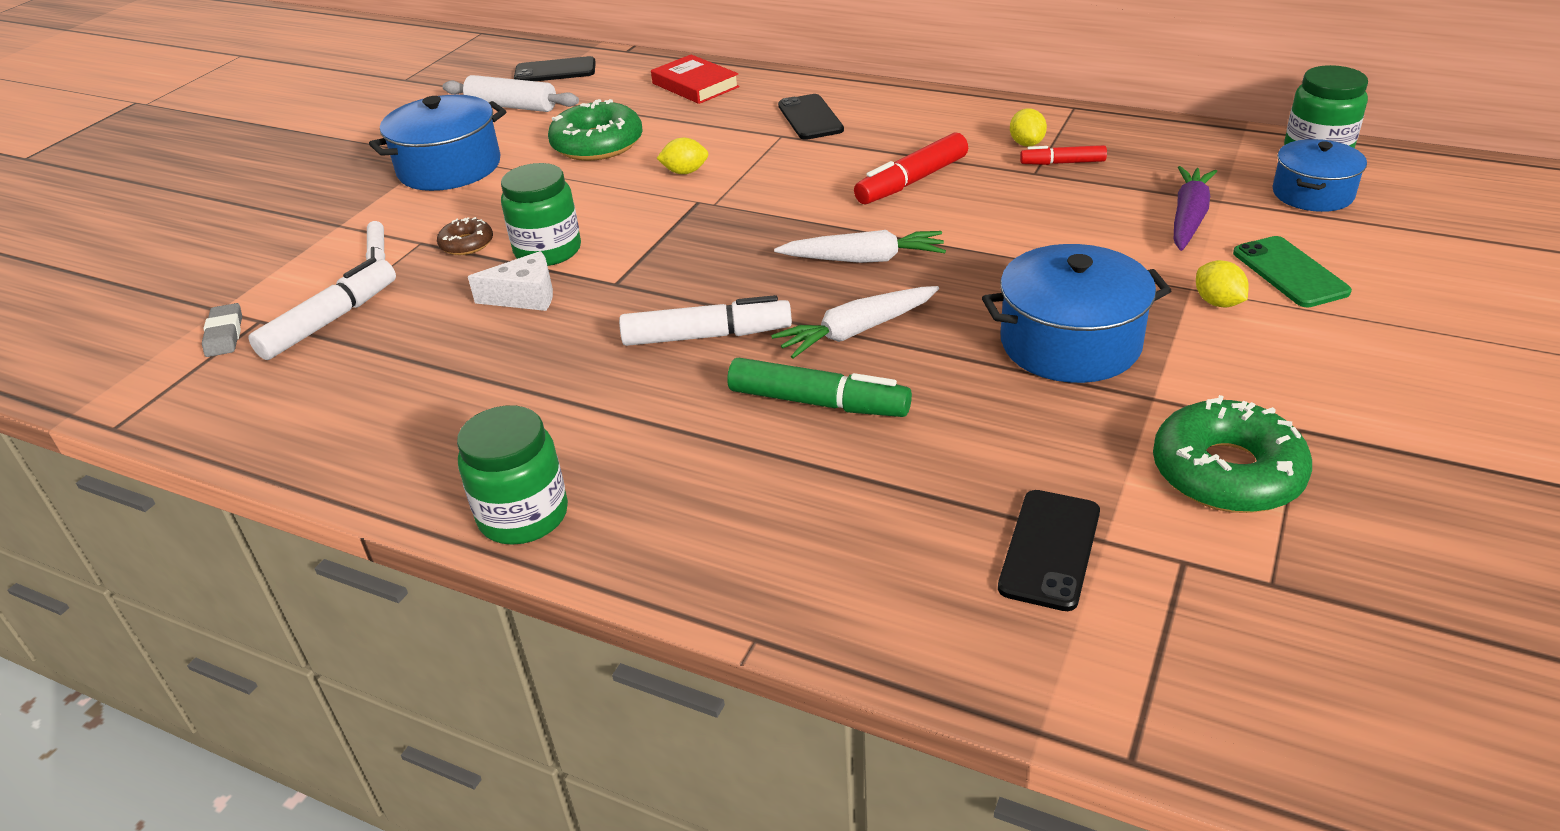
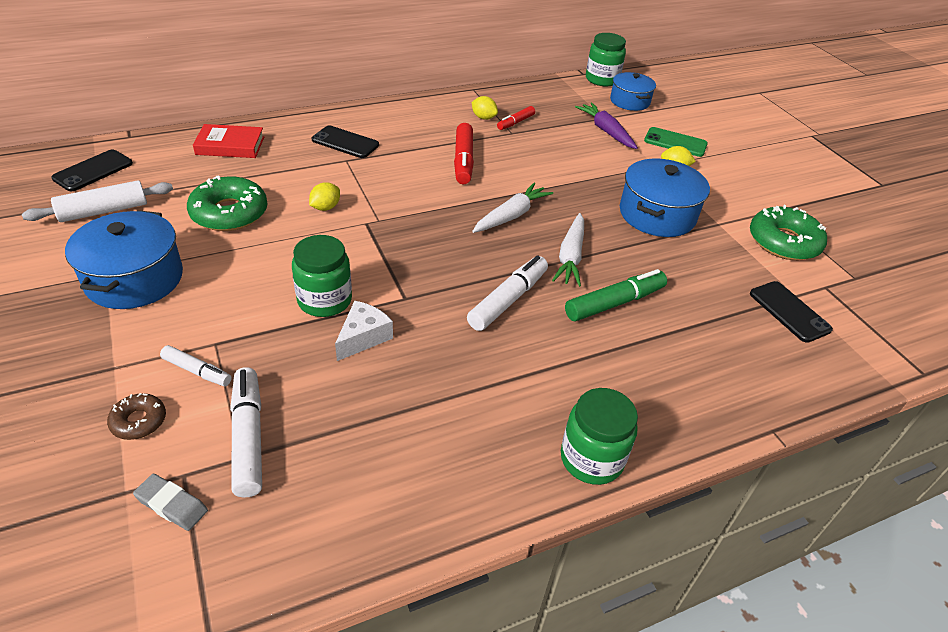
camera: 55 degrees left, 5 degrees up
brown donut [437,217,493,255] -> brown donut moved to [107,393,166,440]

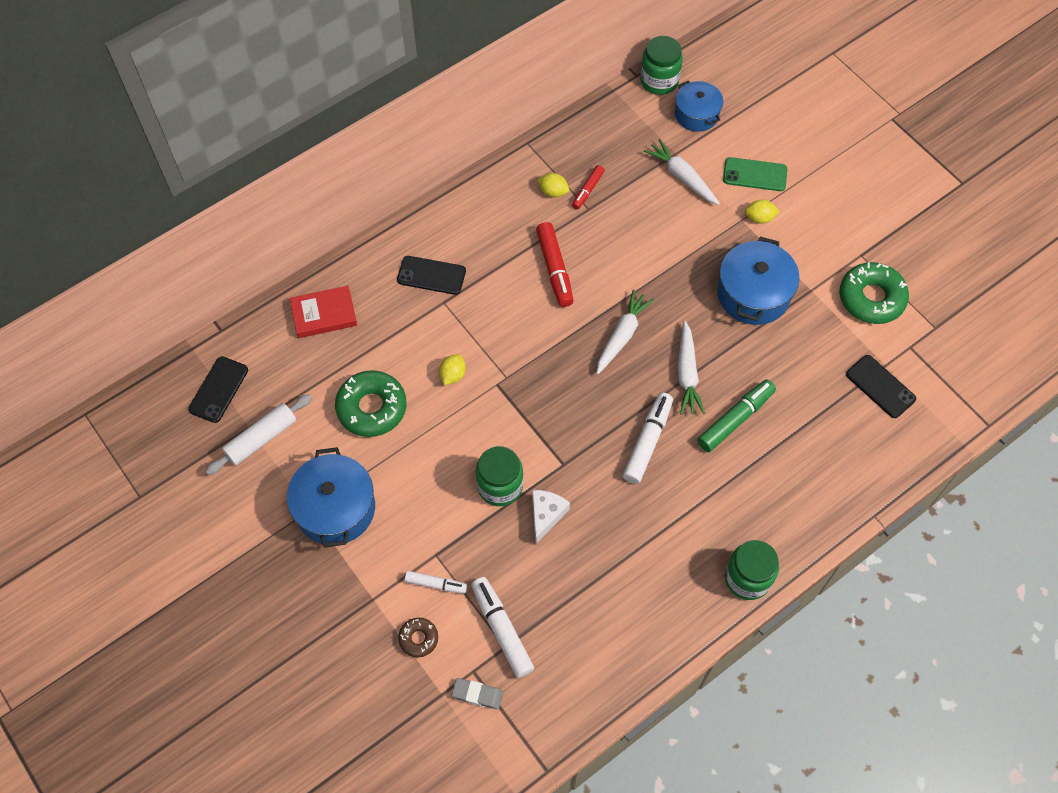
camera: 10 degrees left, 20 degrees up
purple carrot [575,103,638,149] -> white carrot [644,139,720,205]

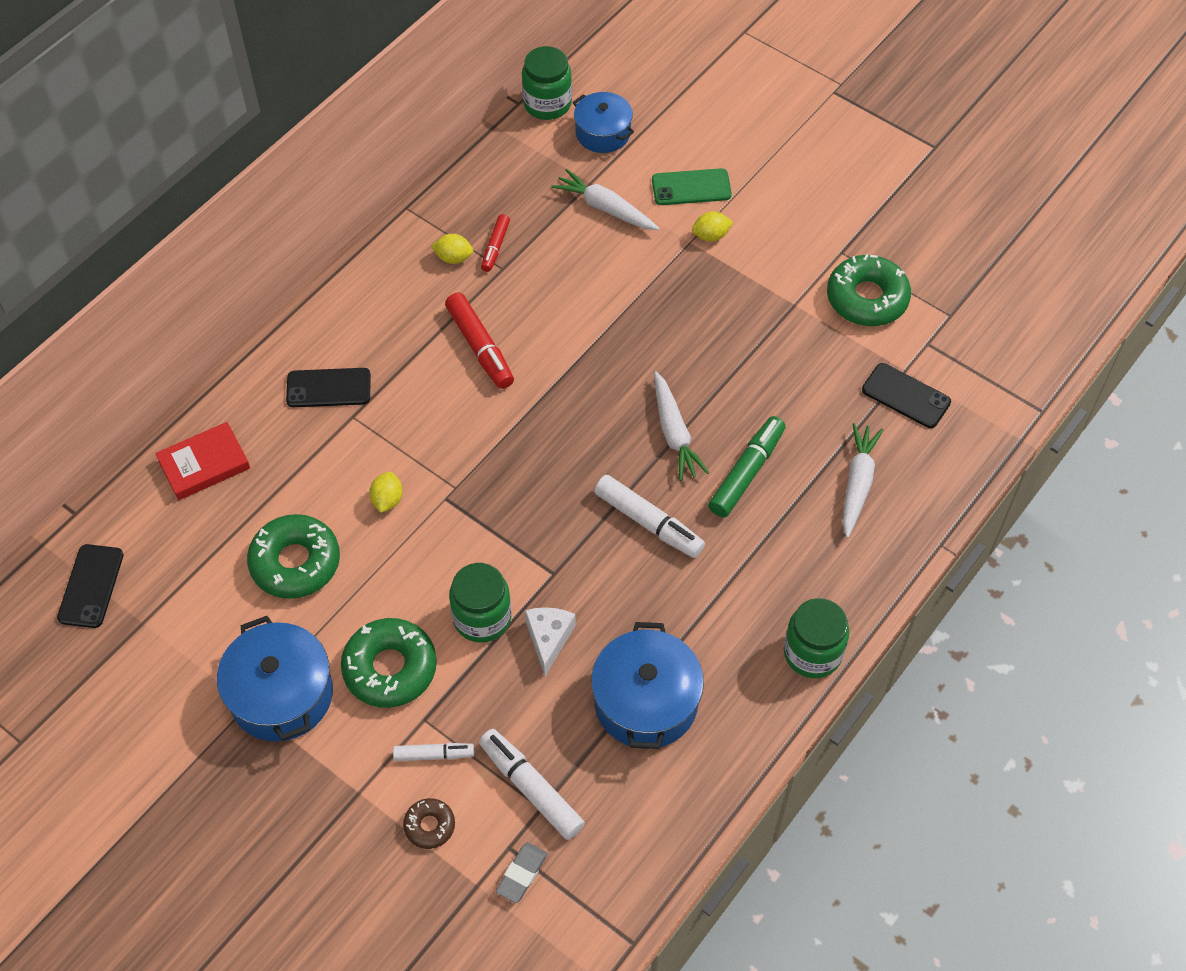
camera: 15 degrees left, 5 degrees down
white rolling pin [205,394,312,475] -> none
grey eraser [452,678,503,710] -> grey eraser turned 60 degrees counterclockwise [496,842,548,903]
white carrot [596,289,654,374] -> white carrot moved to [843,423,883,538]
white marker [623,392,673,484] -> white marker turned 120 degrees clockwise [594,475,705,558]
blue pot [717,237,800,325] -> blue pot moved to [591,622,704,749]
none -> green donut [341,618,437,708]

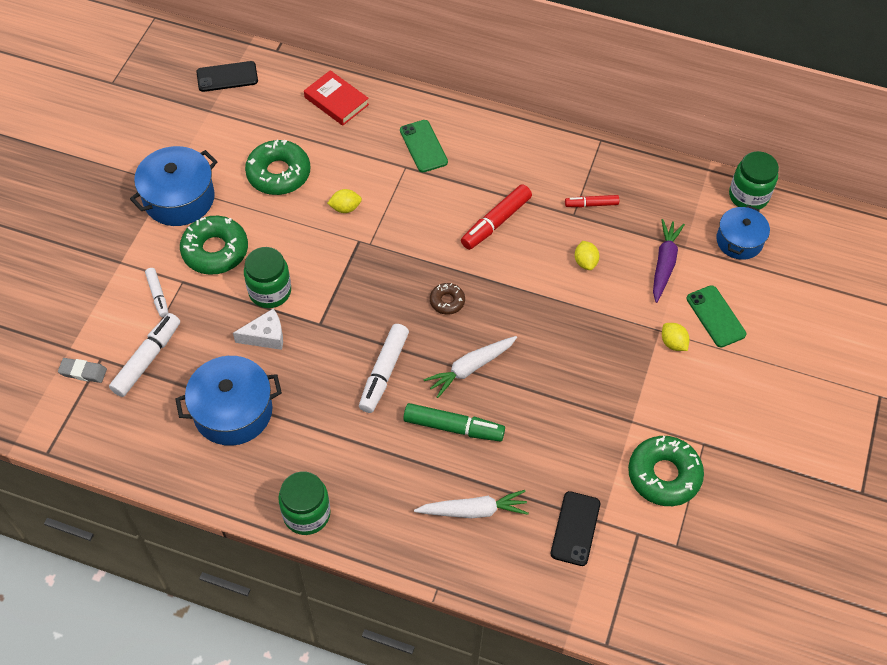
camera: 70 degrees right, 0 degrees up
black phone [286,368,371,407] -> green phone [400,120,448,172]
brown donut [403,798,455,849] -> brown donut moved to [430,283,465,315]
yellow lemon [431,234,473,264] -> yellow lemon moved to [575,241,599,270]
white carrot [551,169,660,230] -> purple carrot [653,219,685,303]

